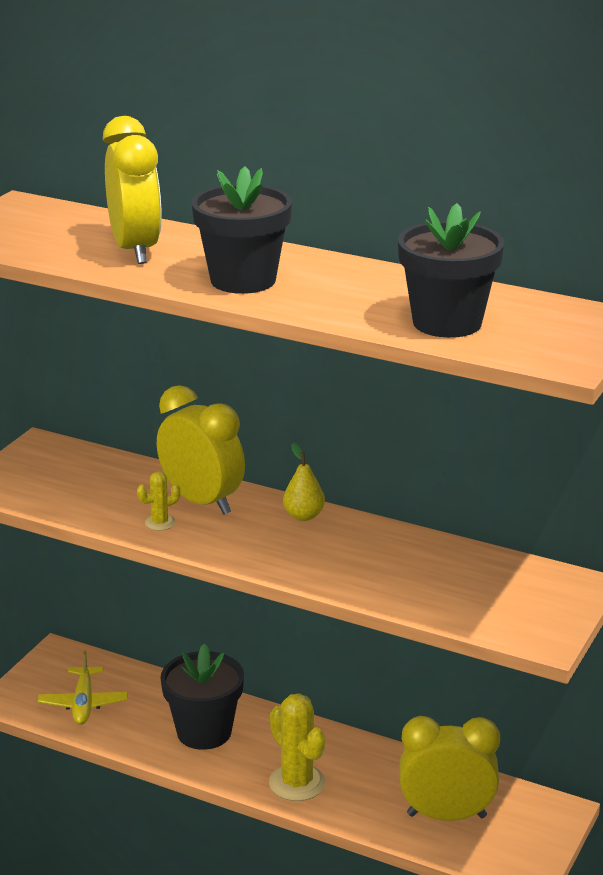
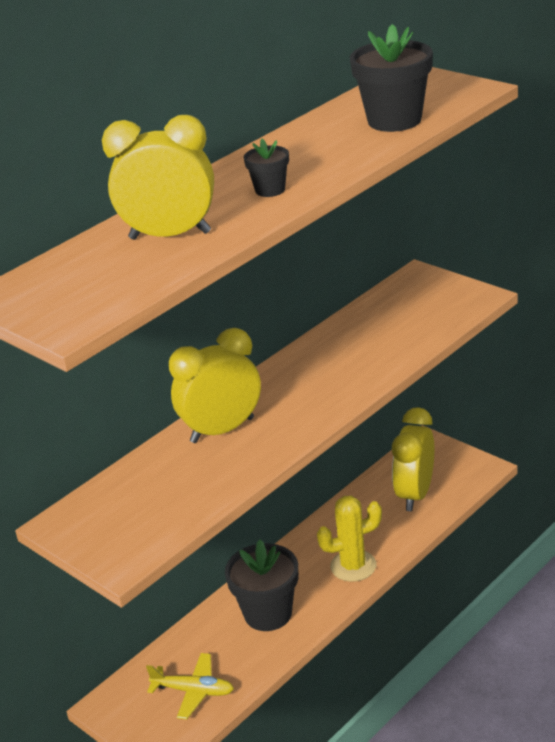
camera: 70 degrees left, 5 degrees up
yellow cactus [137,472,180,531] -> none
black flower pot [191,166,292,294] -> black flower pot [244,139,289,197], size x0.51
yellow pear [283,443,325,521] -> none

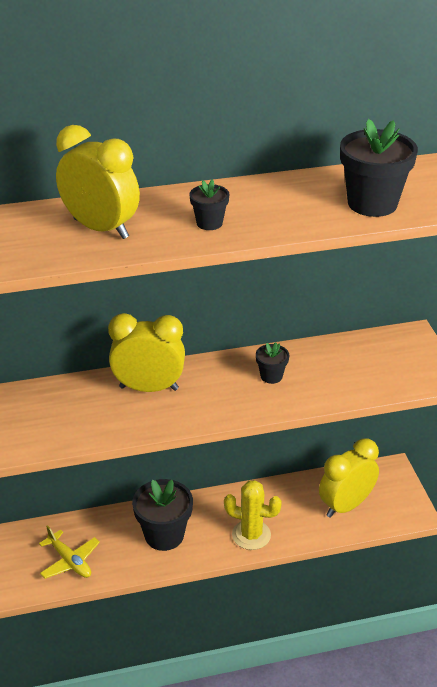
camera: 30 degrees right, 5 degrees up
none -> black flower pot [256,342,289,384]

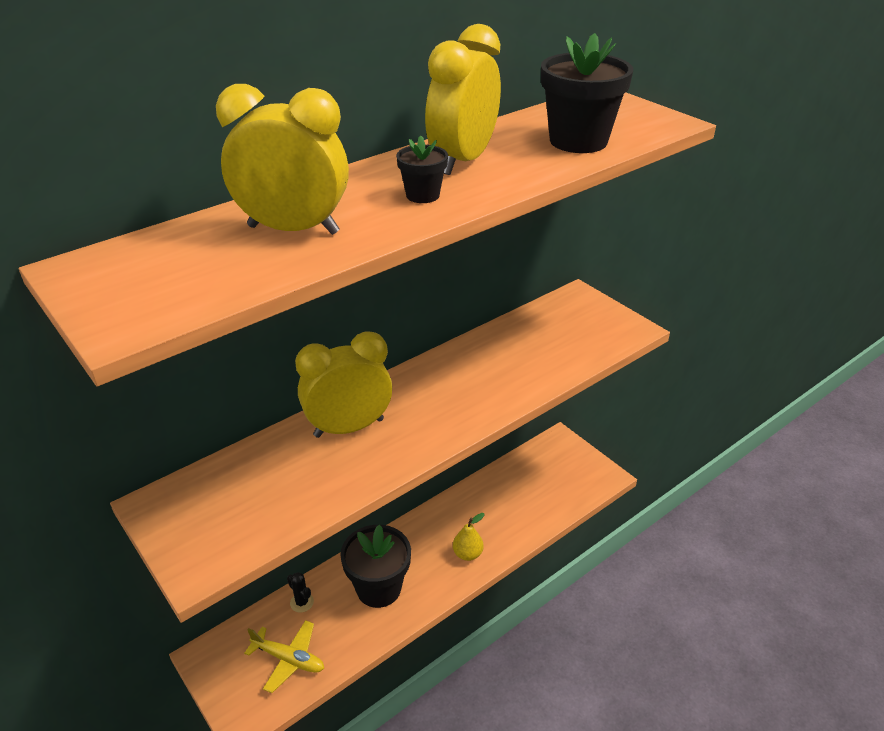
camera: 25 degrees left, 0 degrees up
yellow cactus [224,480,282,550] -> yellow pear [453,513,485,561]
black flower pot [256,342,289,384] -> none
yellow clock [319,438,379,518] -> yellow clock moved to [425,24,501,175]
none -> black cactus [287,572,314,613]

